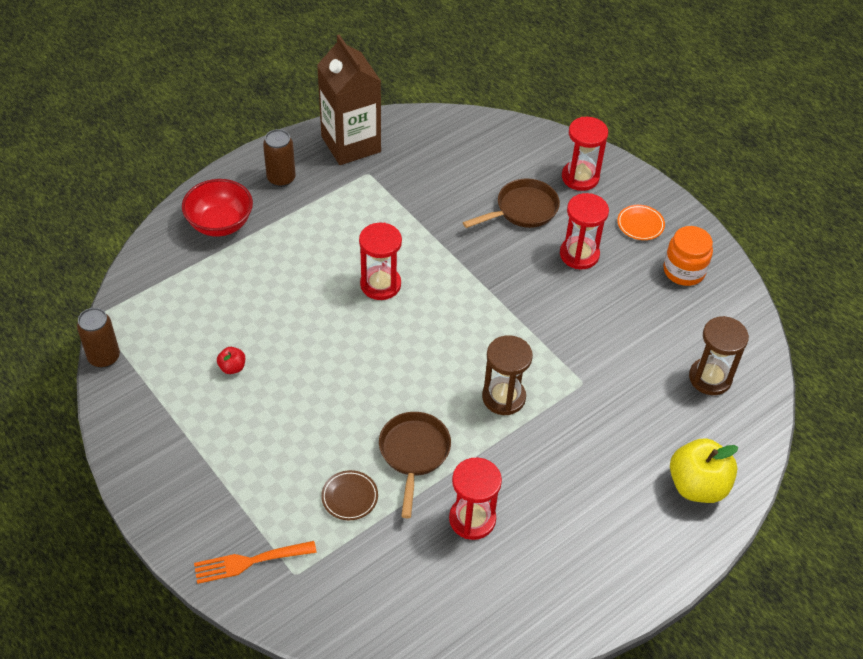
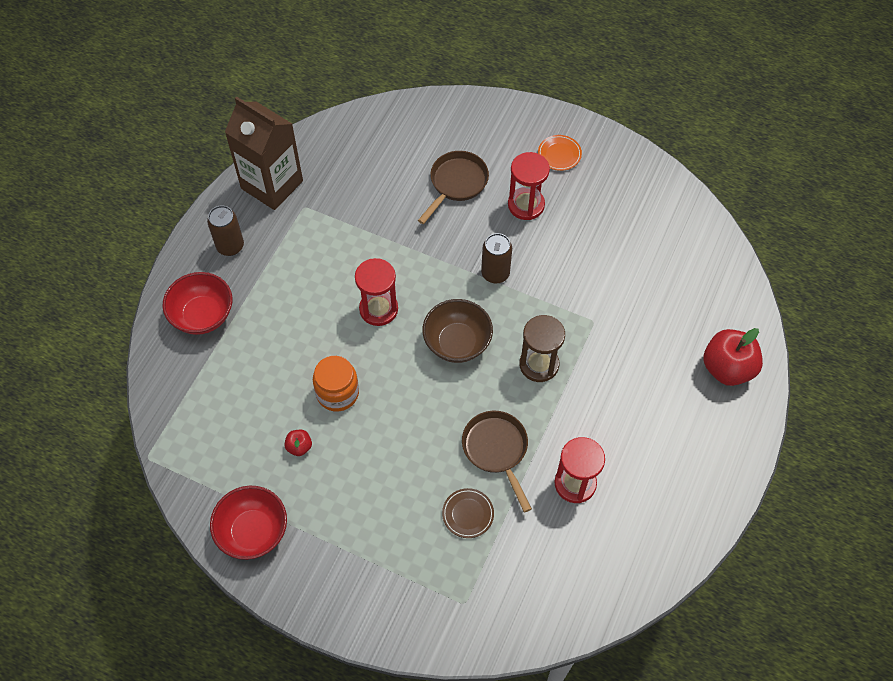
camera: 25 degrees left, 10 degrees up
brown can [77,308,120,368] -> brown can moved to [481,233,512,283]
orange fork [194,541,317,584] -> none
red hourglass [562,117,608,191] -> none
orange jar [663,226,713,286] -> orange jar moved to [313,356,359,412]
yellow apple [670,438,738,503] -> red apple [703,328,763,386]
brown hourglass [689,316,749,395] -> none
none -> red bowl [210,486,287,560]
none -> brown bowl [422,299,493,363]

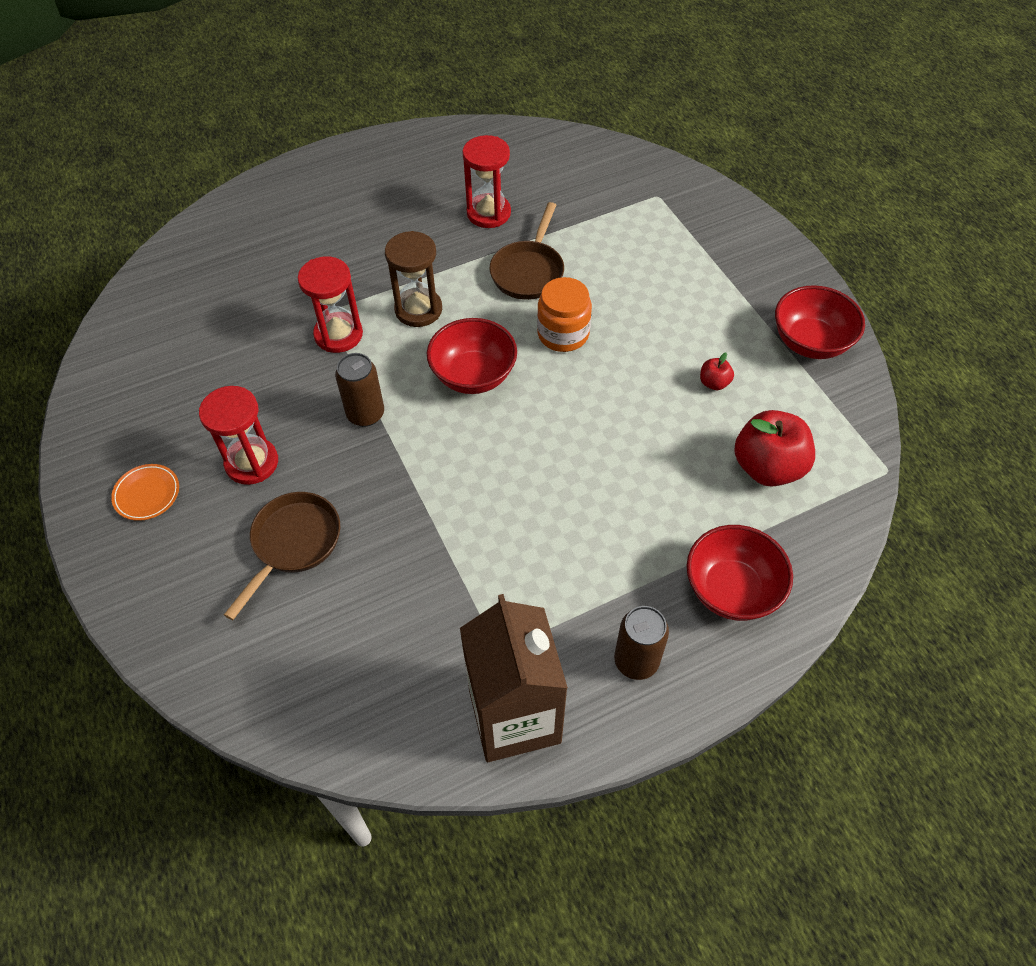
camera: 140 degrees left, 5 degrees down
orange jar [313,356,359,412] -> orange jar moved to [537,277,592,352]
red hourglass [355,258,398,326] -> red hourglass moved to [298,257,363,353]
brown pan [418,151,489,224] -> brown pan turned 135 degrees clockwise [224,492,340,620]
brown bowl [422,299,493,363] -> red bowl [427,318,517,394]
brown plate [442,488,494,538] -> none
red apple [703,328,763,386] -> red apple moved to [734,410,815,487]

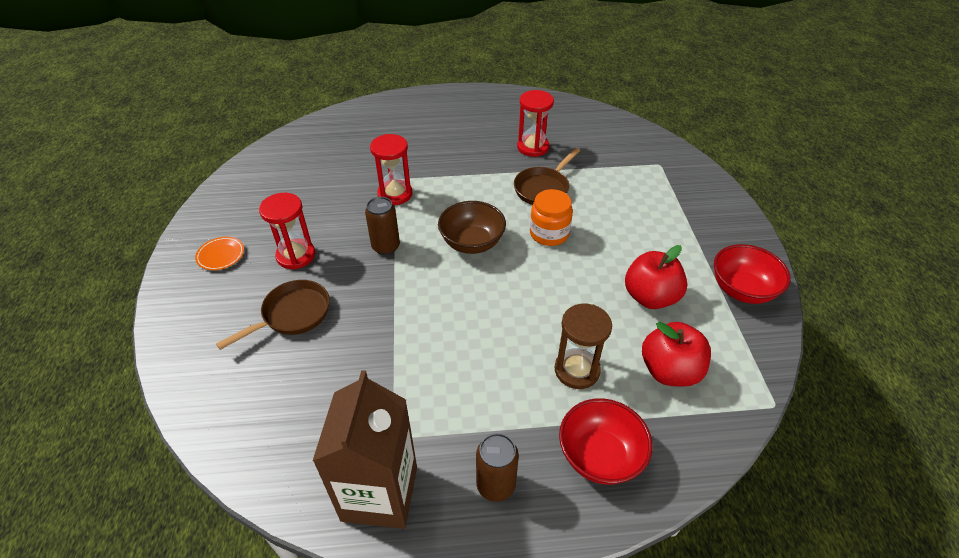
camera: 20 degrees right, 10 degrees down
brown hourglass [385,231,442,327] -> brown hourglass moved to [555,304,612,389]
red bowl [427,318,517,394] -> brown bowl [438,201,506,254]
red apple [700,353,734,390] -> red apple [625,245,687,309], size x2.17

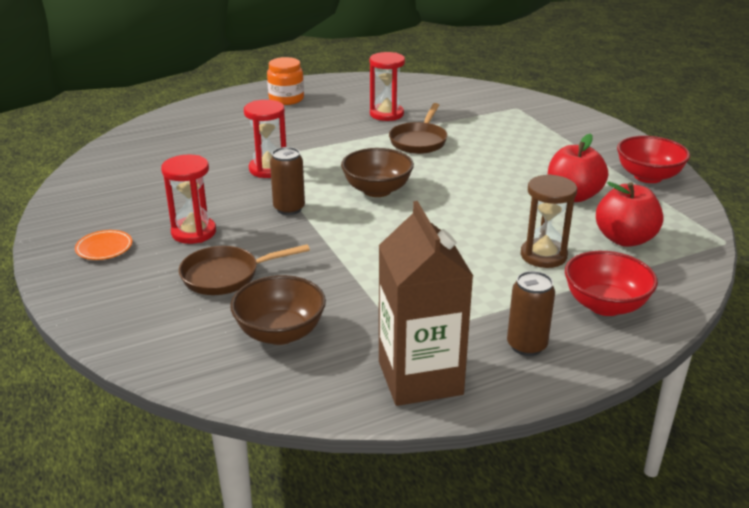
camera: 20 degrees left, 15 degrees down
brown pan [216,280,330,350] -> brown pan turned 135 degrees counterclockwise [179,244,310,295]
orange jar [530,189,573,246] -> orange jar moved to [267,57,304,105]
none -> brown bowl [230,275,326,345]

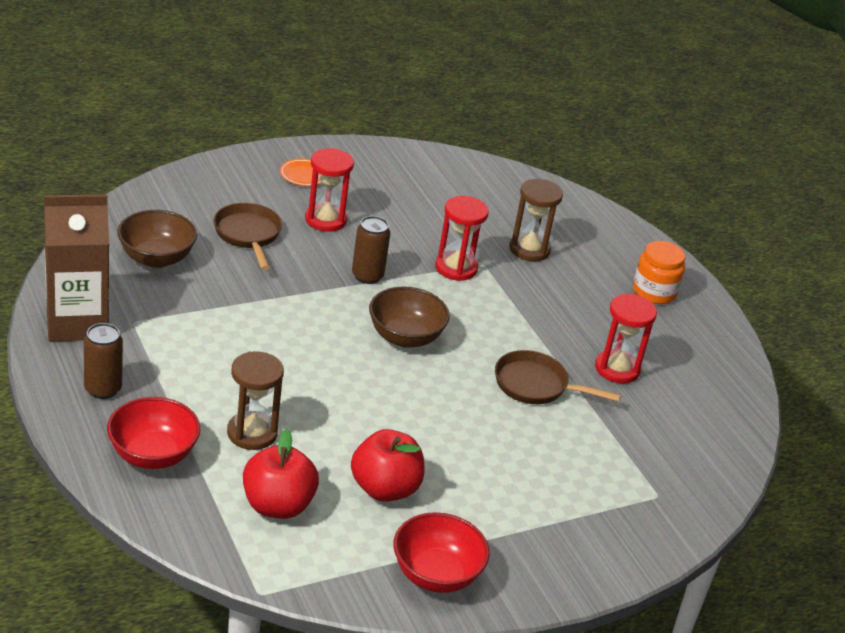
camera: 85 degrees right, 5 degrees up
none -> brown hourglass [509,179,563,261]

